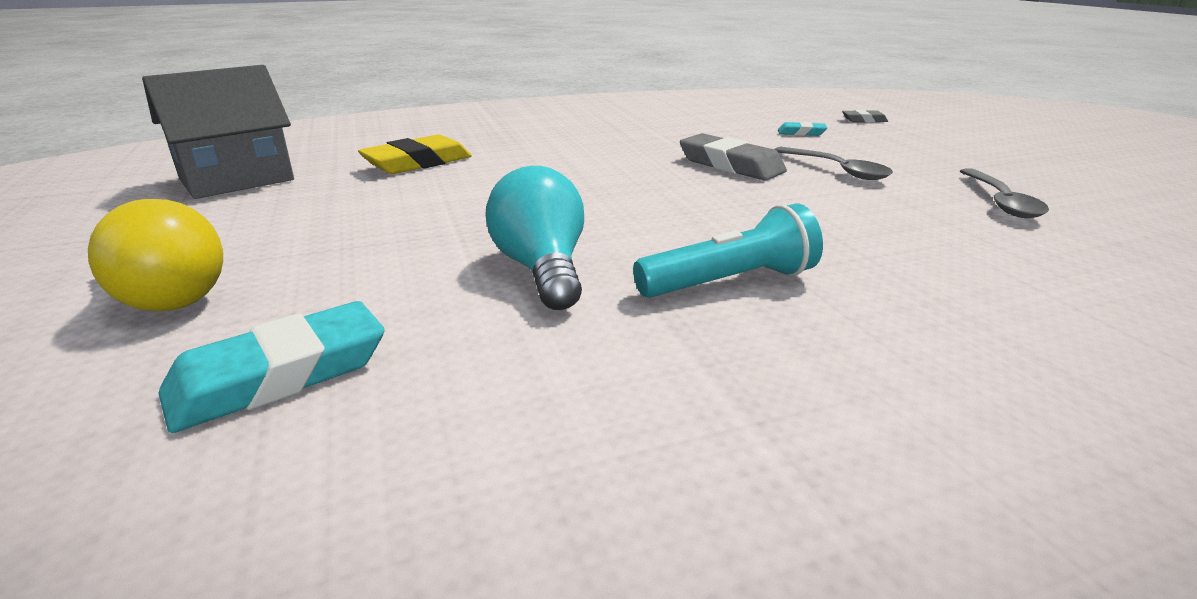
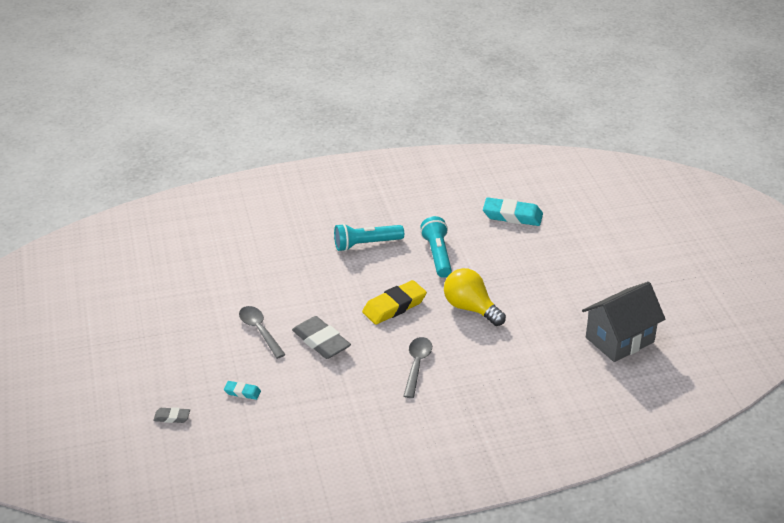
camera: 175 degrees left, 10 degrees up
yellow light bulb [88,199,223,311] -> yellow light bulb moved to [444,268,506,326]
turquoise eraser [158,301,384,433] -> turquoise eraser turned 45 degrees clockwise [483,197,543,226]
yellow eraser [358,134,472,174] -> yellow eraser moved to [362,280,427,325]
turquoise light bulb [485,166,584,310] -> turquoise flashlight [420,216,452,278]
grey spoon [960,168,1049,218] -> grey spoon moved to [404,337,432,398]

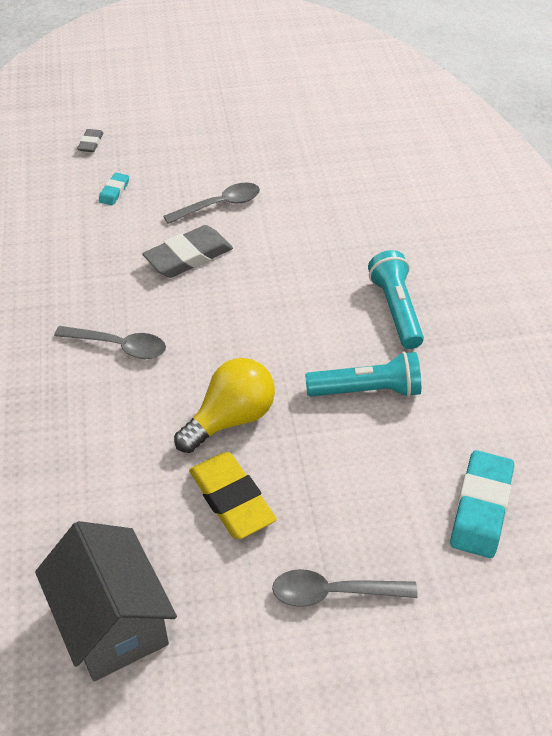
camera: 95 degrees right, 10 degrees up
yellow eraser [362,280,427,325] -> yellow eraser moved to [189,452,277,539]
none -> grey spoon [272,569,418,607]

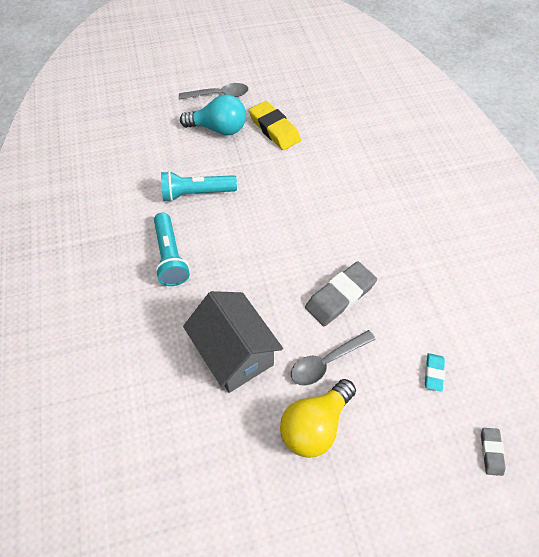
camera: 175 degrees right, 10 degrees up
grey house [35,521,177,681] -> grey house moved to [183,291,283,393]
grey spoon [54,326,166,359] -> none
yellow light bulb [174,358,275,453] -> yellow light bulb moved to [280,379,356,458]
turquoise eraser [450,450,514,558] -> none
none -> turquoise light bulb [180,94,246,135]

